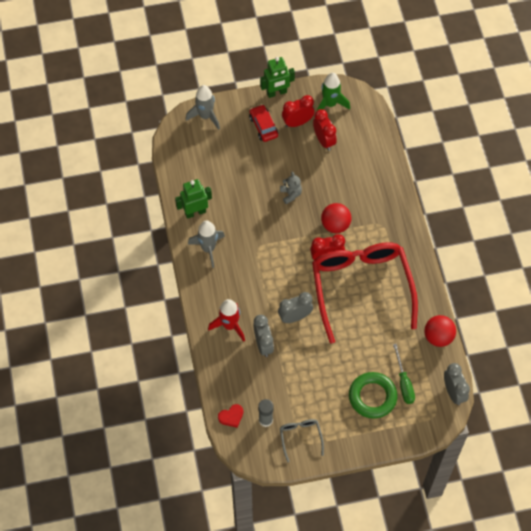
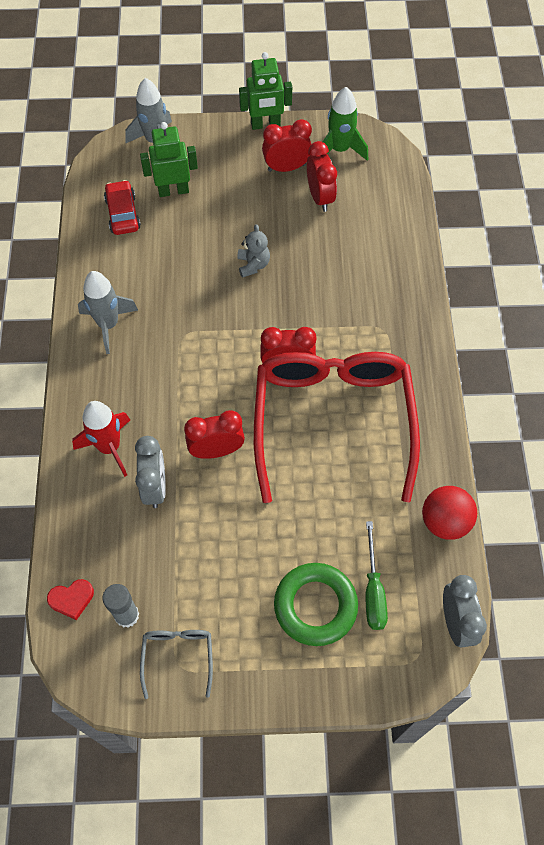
camera: 10 degrees right, 0 degrees up
green robot [175,179,212,219] -> green robot moved to [140,122,198,197]
red car [249,104,278,142] -> red car moved to [104,180,141,235]
grey clock [278,292,313,323] -> red clock [184,410,245,459]
red ball [321,203,351,233] -> none

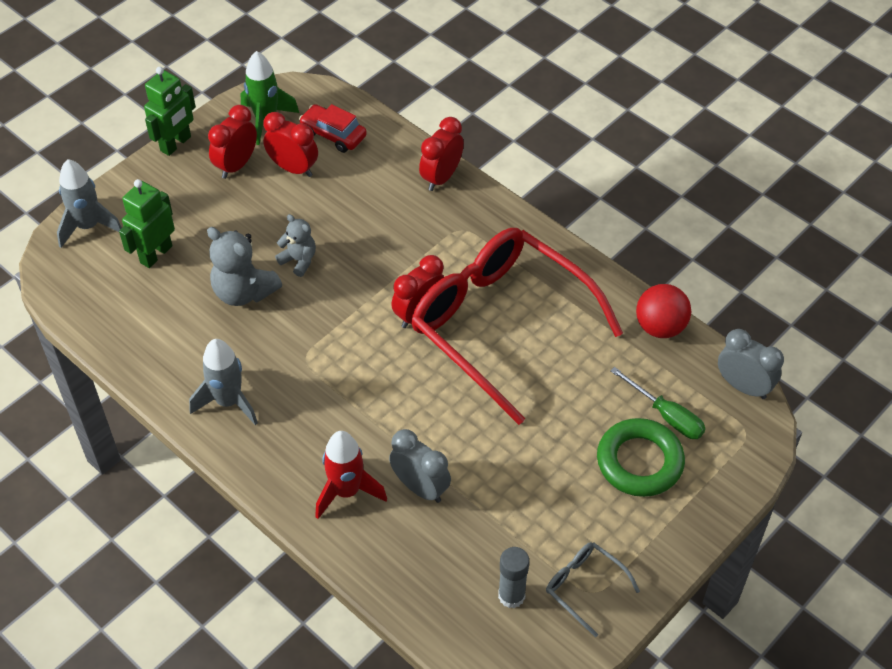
camera: 45 degrees left, 10 degrees down
red heart [47,579,94,620] -> none
red car [104,180,141,235] -> red car moved to [299,104,367,153]
red clock [184,410,245,459] -> red clock moved to [419,117,464,191]
none -> grey teddy bear [207,227,282,306]

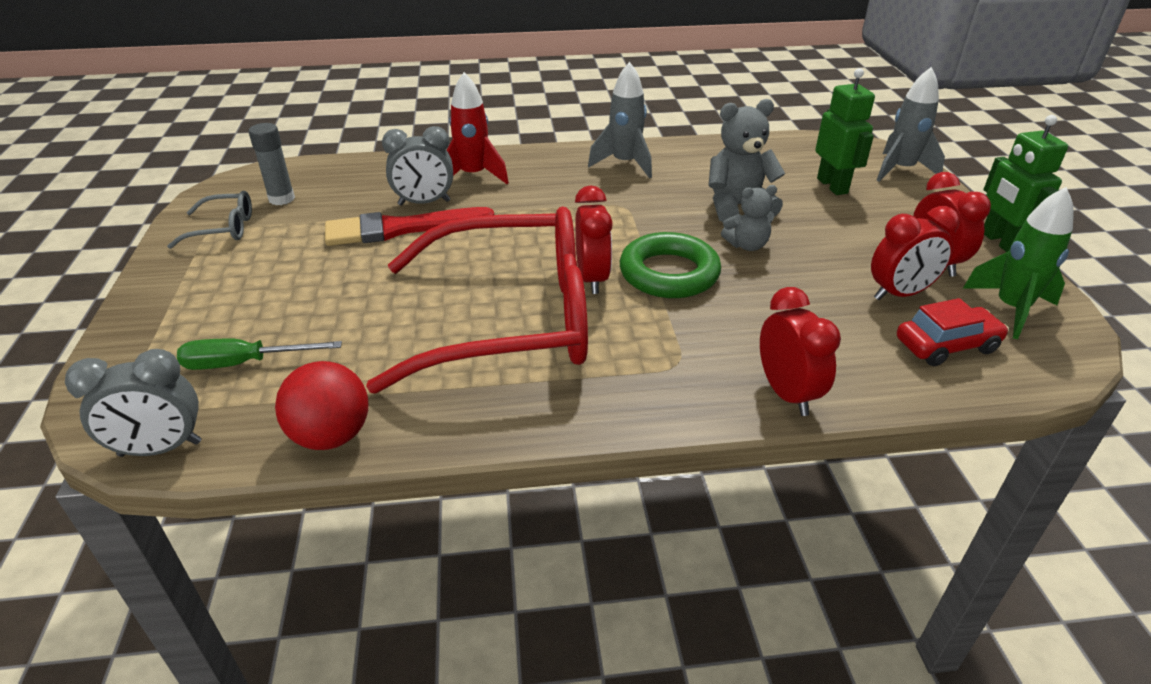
camera: 130 degrees right, 15 degrees down
green ring [597,418,685,497] -> green ring moved to [620,232,721,298]
none -> red brush [325,207,494,246]

